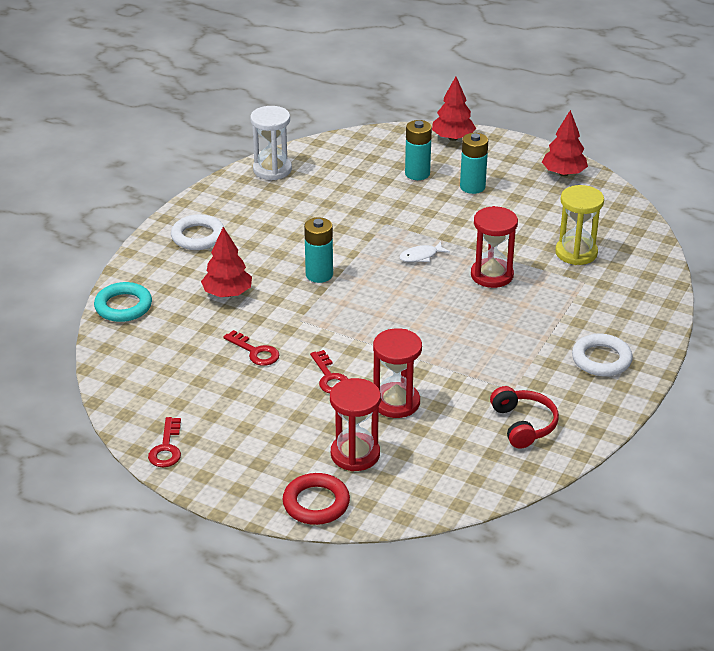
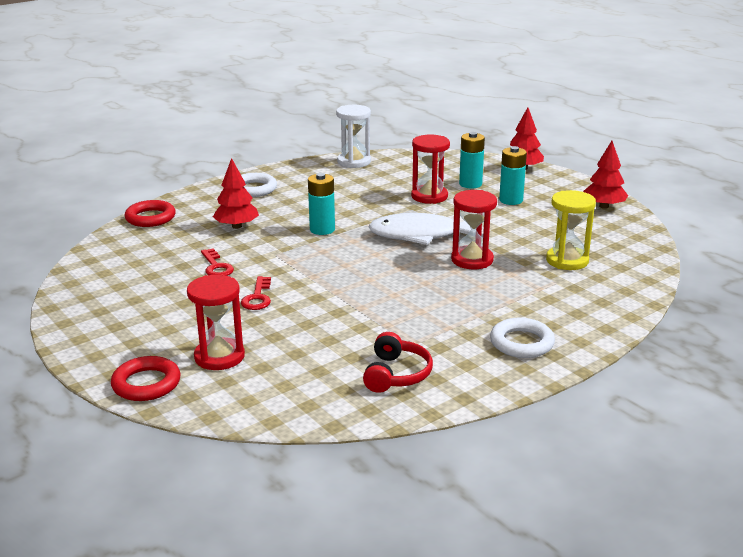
camera: 25 degrees right, 10 degrees down
turquoise ring [94,282,152,322] -> red ring [125,200,176,227]
red key [148,417,181,467] -> none
red hourglass [373,328,422,418] -> red hourglass moved to [411,134,450,204]
white fish [399,241,450,262] -> white fish [368,213,483,245], size x2.35

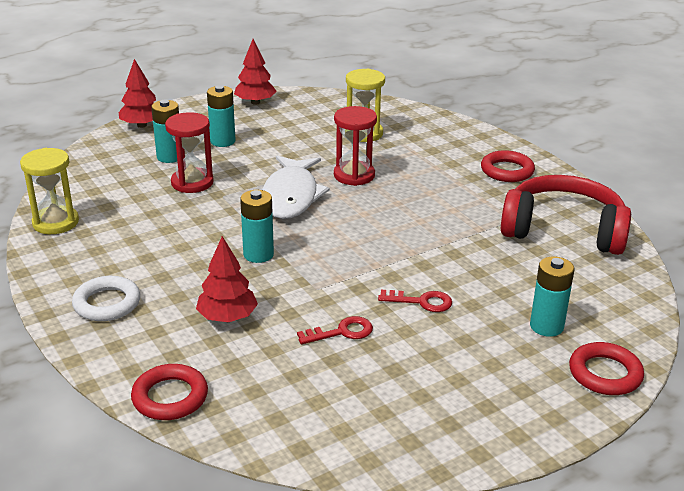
camera: 85 degrees left, 5 degrees up
red hourglass [187,275,245,370] -> turquoise battery [530,256,574,337]
white hourglass [336,105,371,168] -> yellow hourglass [20,148,79,234]
red headphones [363,332,433,393] -> red headphones [501,175,631,255], size x1.87
white ring [490,318,555,358] -> red ring [481,150,535,182]

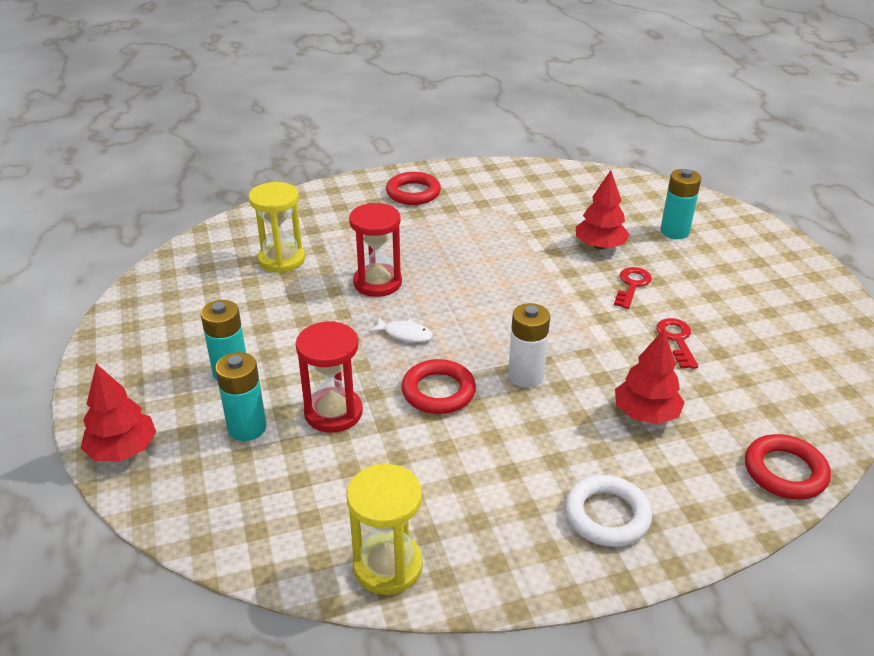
camera: 75 degrees left, 5 degrees up
red tree [234,39,277,105] -> red tree moved to [576,170,630,250]
turquoise battery [240,190,274,263] -> white battery [508,303,550,388]
white fish [262,155,330,219] -> white fish [369,317,433,342], size x0.43
red headphones [501,175,631,255] -> none
red ring [569,342,644,395] -> red ring moved to [402,359,476,414]

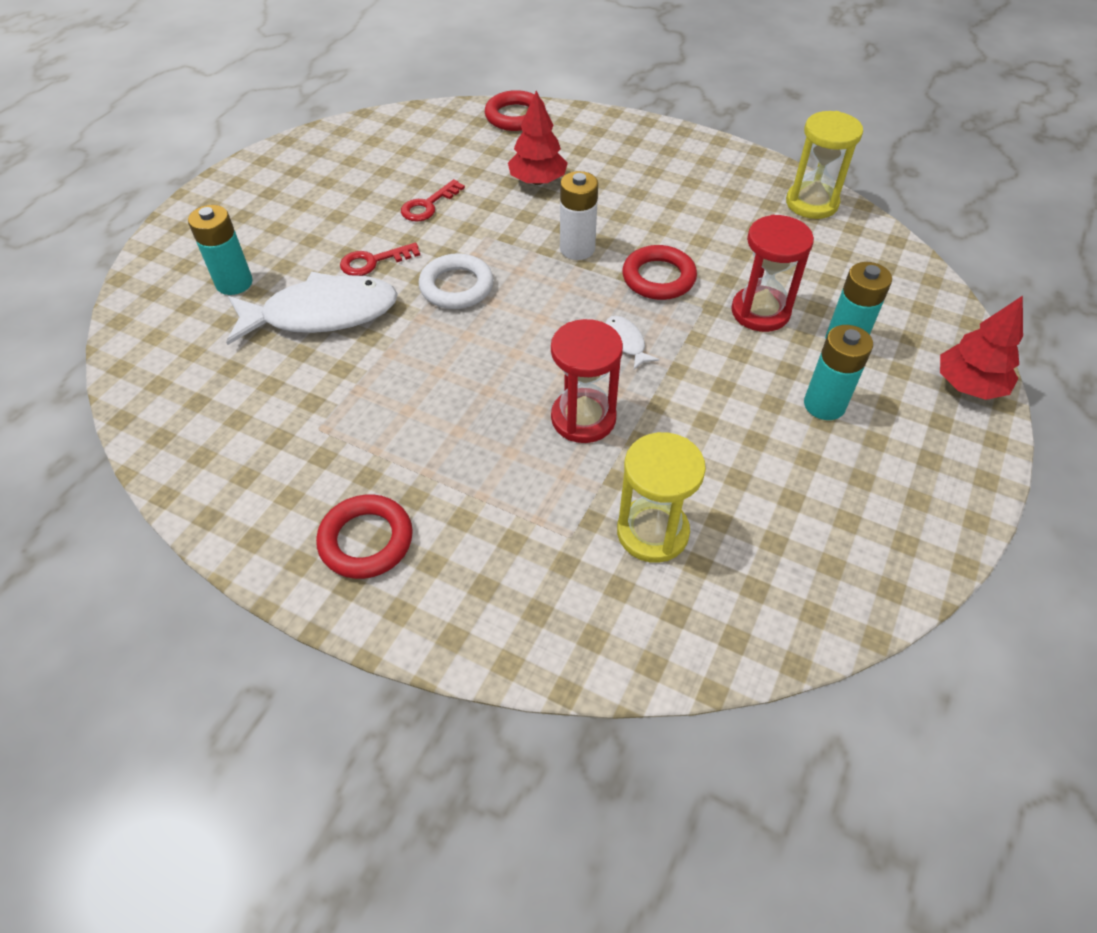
camera: 135 degrees left, 15 degrees up
white ring [565,475,652,547] -> white ring moved to [419,253,494,309]
red tree [576,170,630,250] -> white fish [226,272,398,345]

